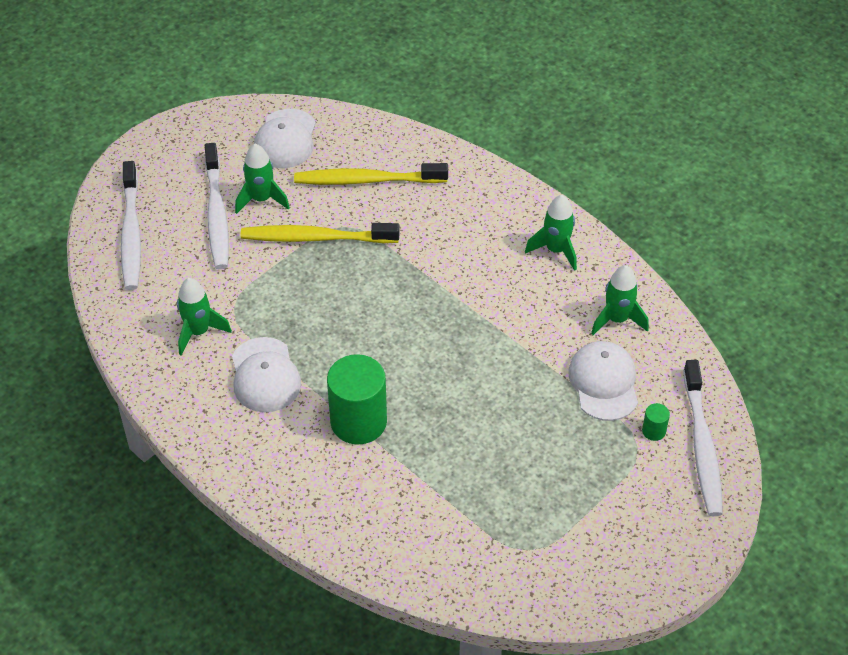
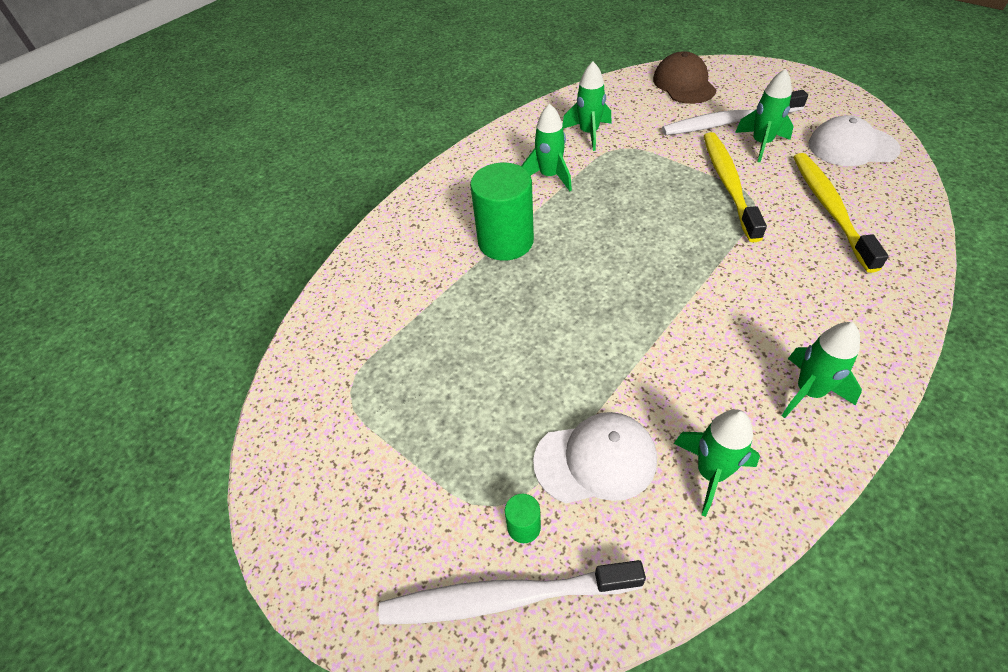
camera: 90 degrees right, 0 degrees up
white toothbrush [121,161,141,290] -> brown cap [653,51,717,104]
white cap [232,337,301,412] -> green rocket [521,103,572,191]

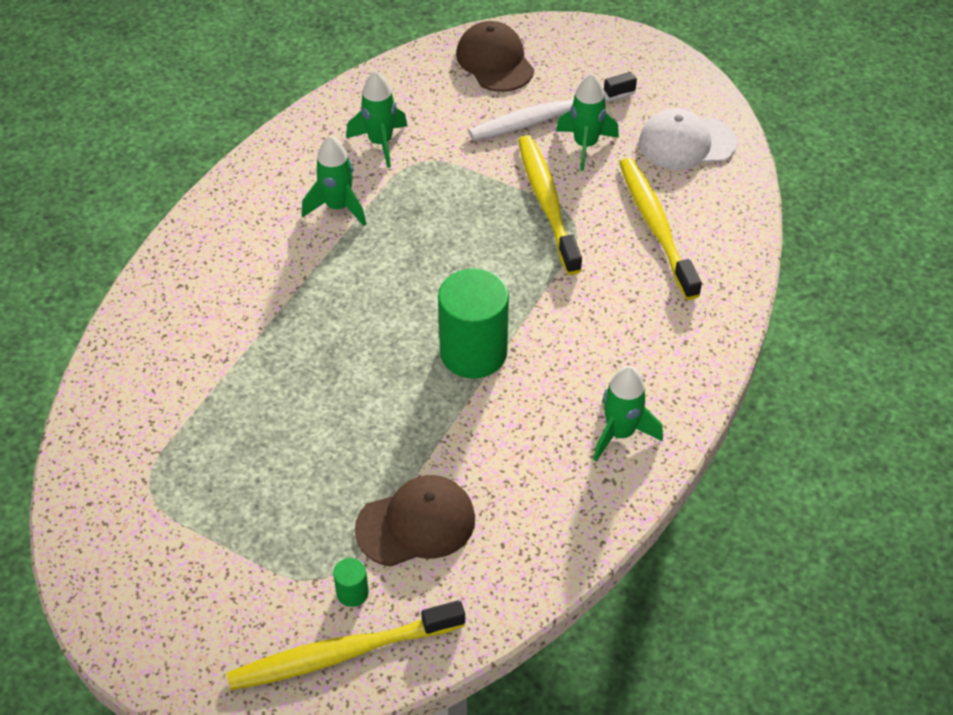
camera: 15 degrees left, 0 degrees up
white toothbrush [379,560,646,625] -> yellow toothbrush [226,600,465,690]
green cylinder [470,163,534,261] -> green cylinder moved to [438,268,509,379]
white cap [533,412,657,503] -> brown cap [355,475,475,567]
green rocket [674,409,760,517] -> none

